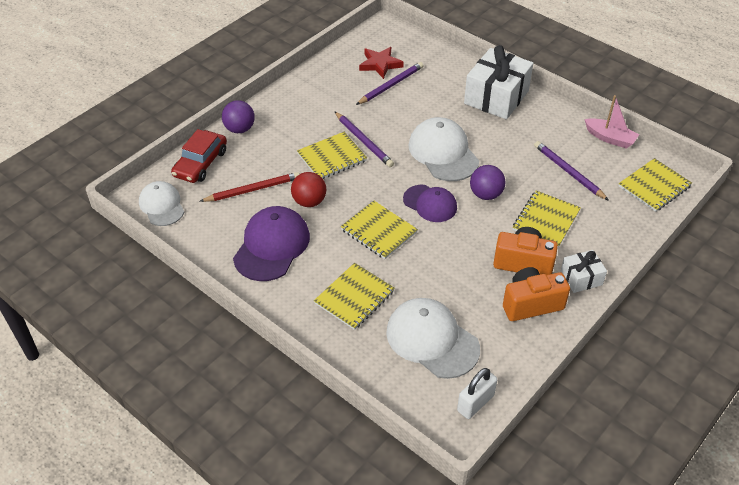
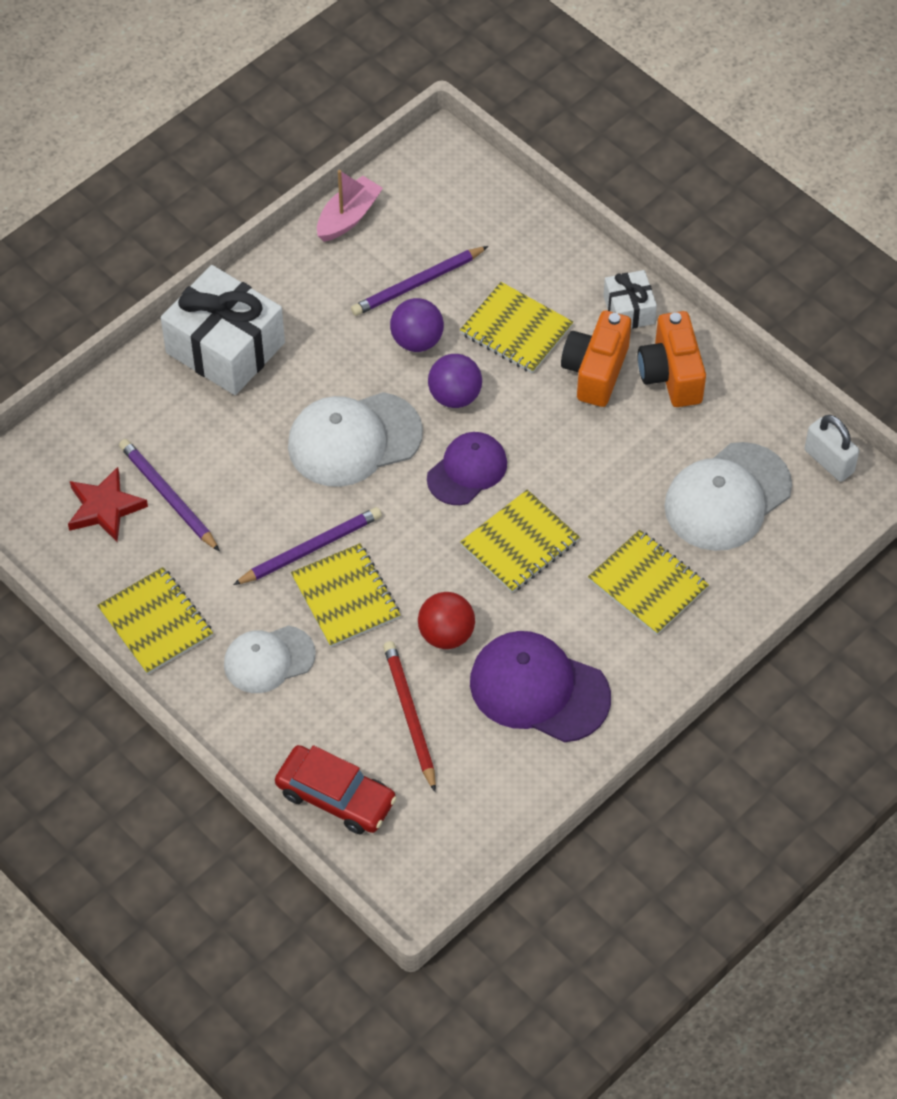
camera: 85 degrees left, 10 degrees up
white cap [139,181,184,226] -> white cap moved to [224,626,316,693]
purple ball [222,100,255,133] -> purple ball moved to [390,298,444,352]
yellow notebook [619,158,692,212] -> yellow notebook moved to [97,567,213,675]

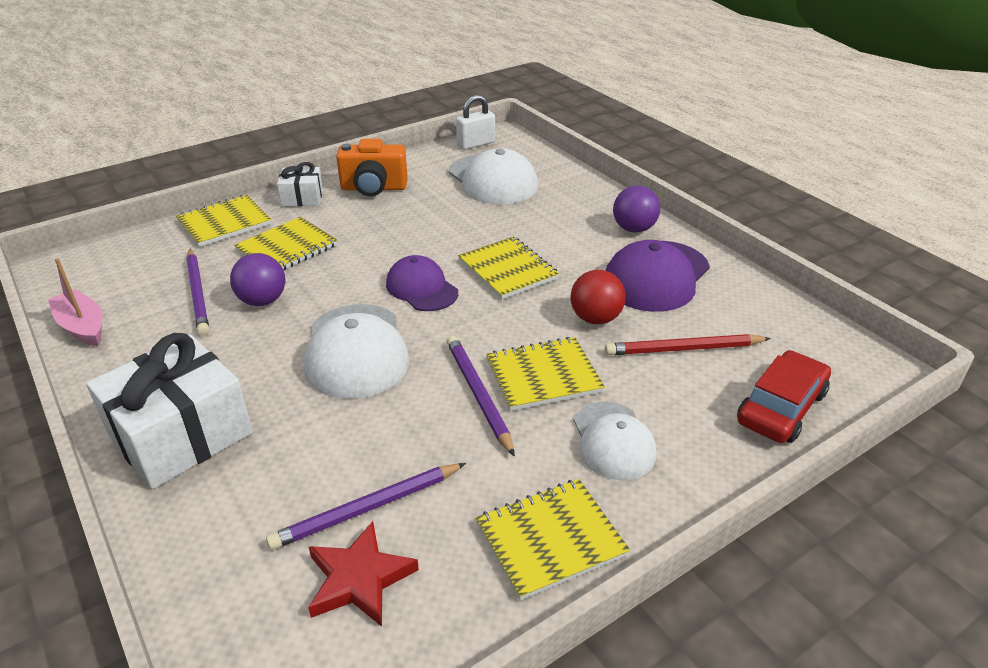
camera: 80 degrees left, 20 degrees down
purple ball [428,354,482,408] -> purple ball moved to [613,185,660,233]
orange camera [561,311,631,407] -> none
yellow notebook [588,530,709,635] -> yellow notebook moved to [176,195,271,247]

